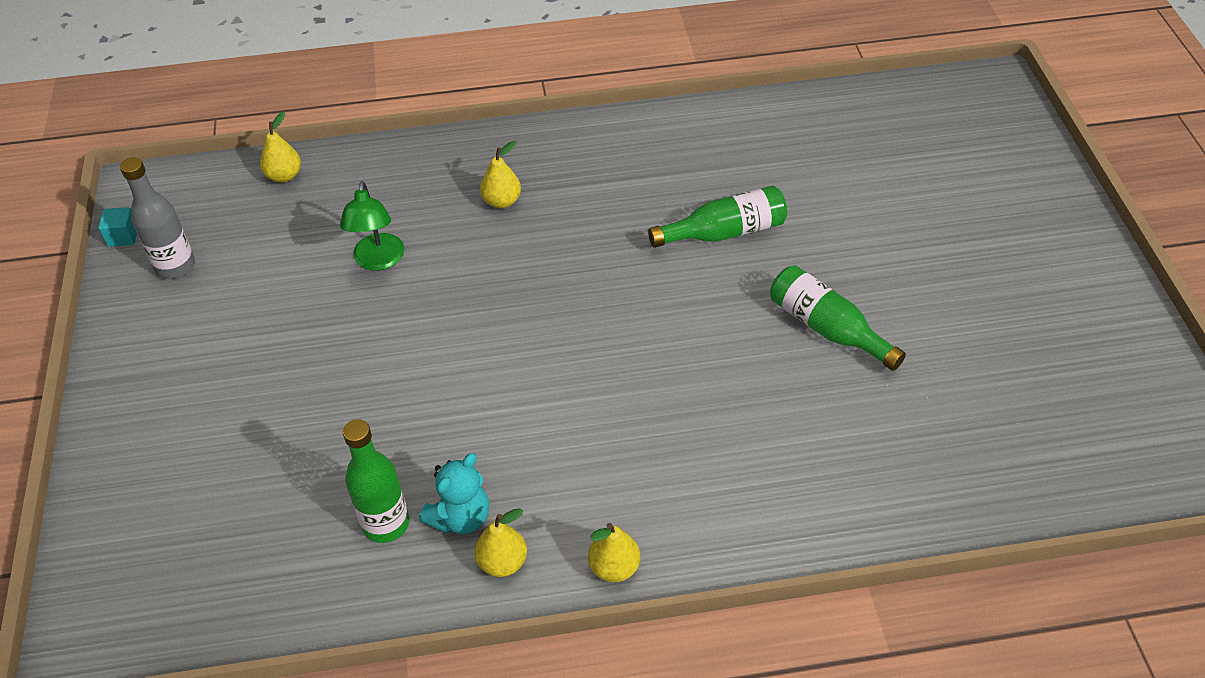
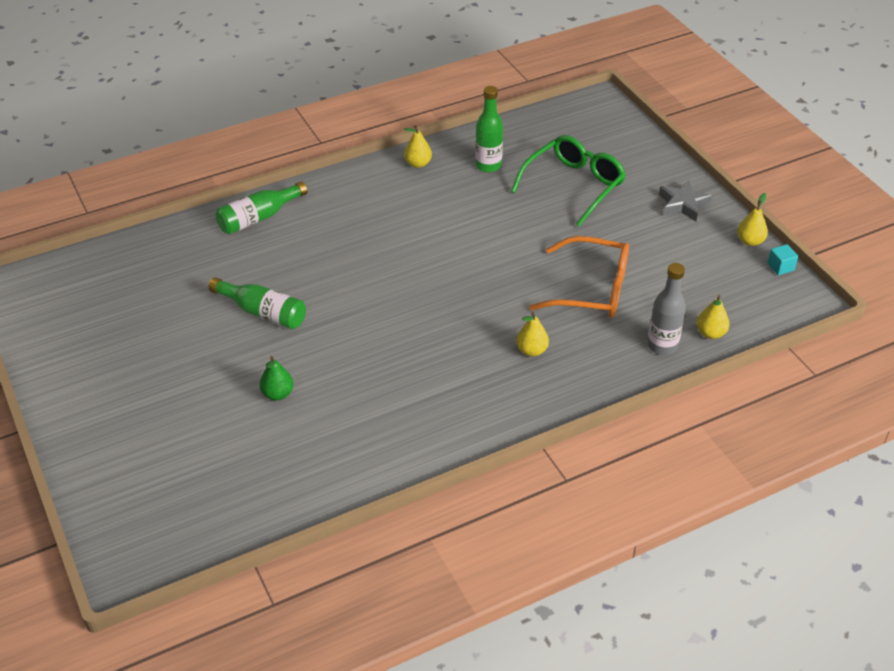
camera: 160 degrees right, 5 degrees down
grey bottle [120,157,195,279] -> grey bottle moved to [647,263,686,355]
green lamp [340,181,405,271] -> orange glasses [529,236,629,318]
turquoise teddy bear [419,453,489,534] -> none
yellow pear [588,523,640,582] -> yellow pear moved to [737,193,768,246]
green bottle [648,185,787,248] -> green bottle moved to [215,181,308,235]
none -> green pear [260,356,294,400]
none -> green glasses [511,135,626,227]
none -> grey star [659,180,713,221]

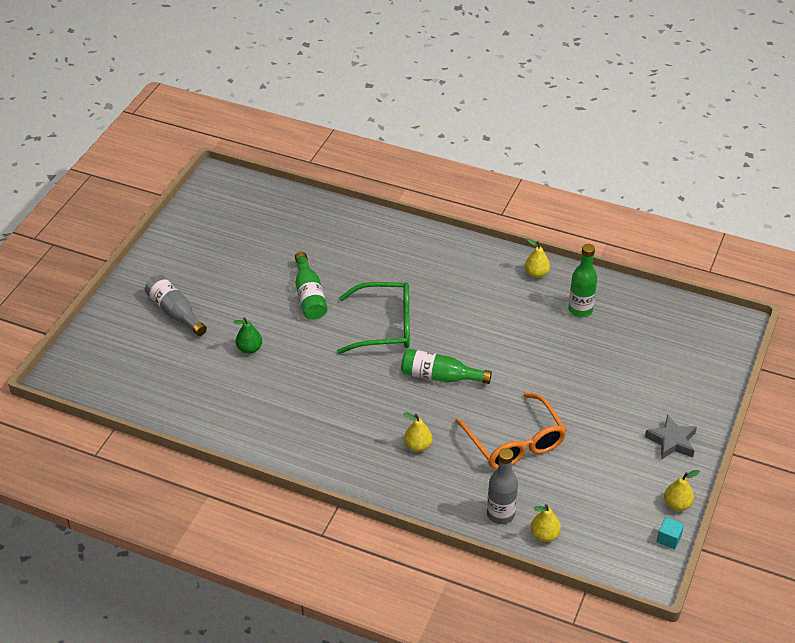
camera: 50 degrees right, 0 degrees up
green bottle [215,181,308,235] -> green bottle moved to [401,349,492,384]
green glasses [511,135,626,227] -> green glasses moved to [337,282,410,354]
none -> grey bottle [145,275,207,336]

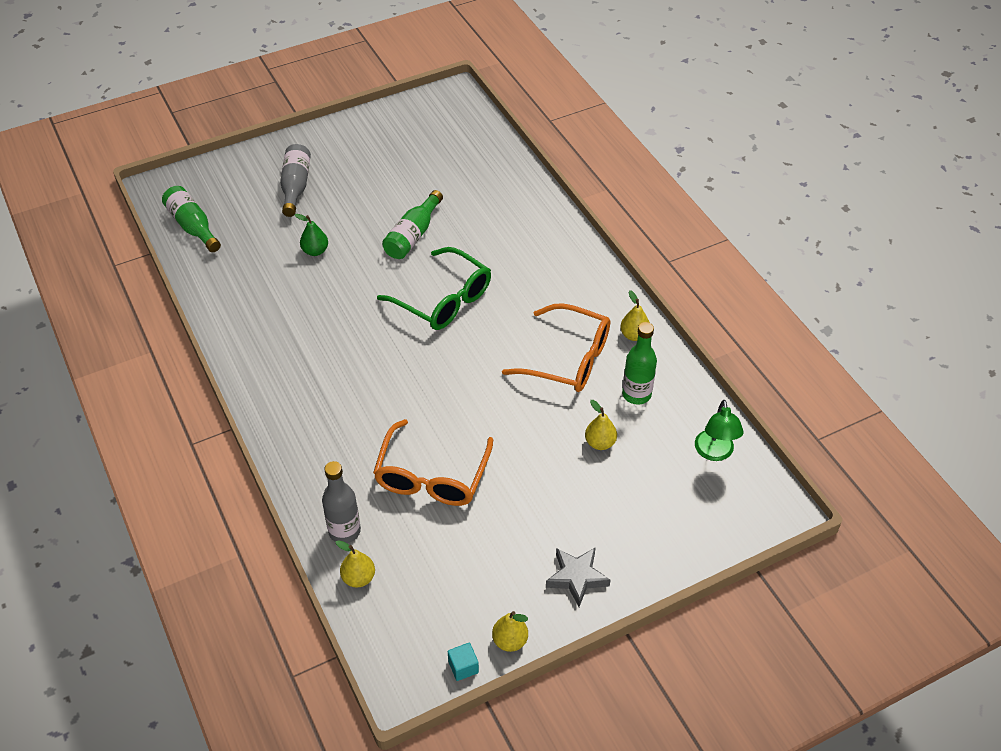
camera: 40 degrees right, 5 degrees up
green bottle [401,349,492,384] -> green bottle moved to [162,186,221,252]
yellow pear [403,412,432,452] -> yellow pear moved to [585,400,617,450]
none -> orange glasses [502,303,610,392]
none -> green lamp [695,400,744,461]

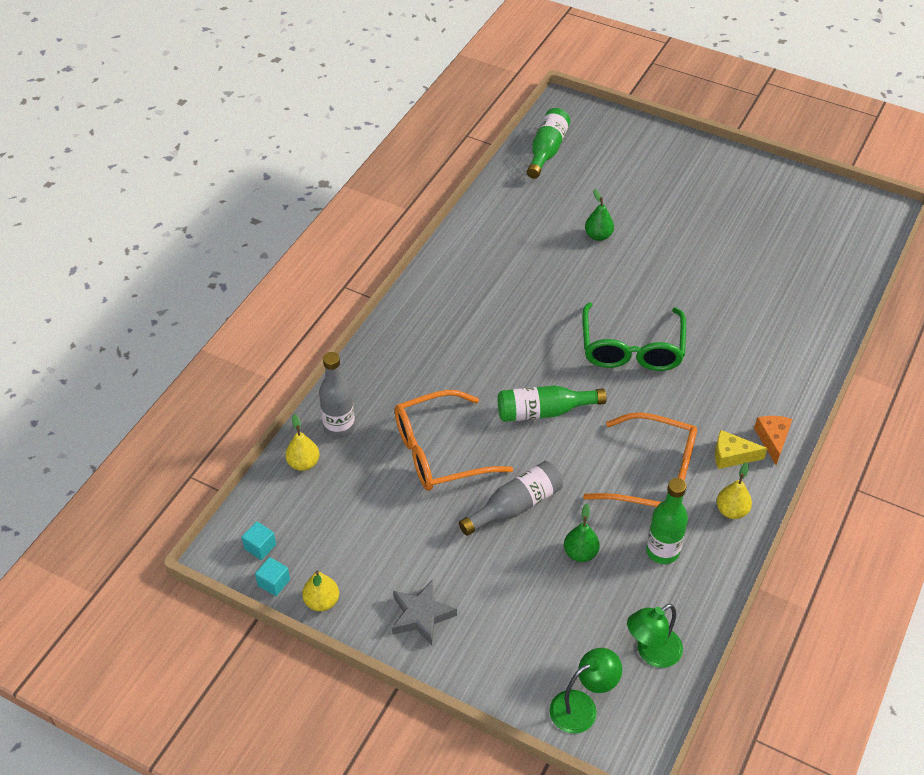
camera: 55 degrees right, 0 degrees up
grey bottle [280,144,311,217] -> grey bottle moved to [459,461,563,536]
green bottle [382,190,443,259] -> green bottle moved to [498,385,606,422]
orange glasses [502,303,610,392] -> orange glasses turned 60 degrees counterclockwise [583,412,697,507]
yellow pear [585,400,617,450] -> green pear [564,504,600,562]
none -> turquoise cube [242,522,276,560]
none -> green lamp [549,648,622,734]
none -> yellow cheese [715,430,768,469]
none -> orange cheese [754,416,792,465]

